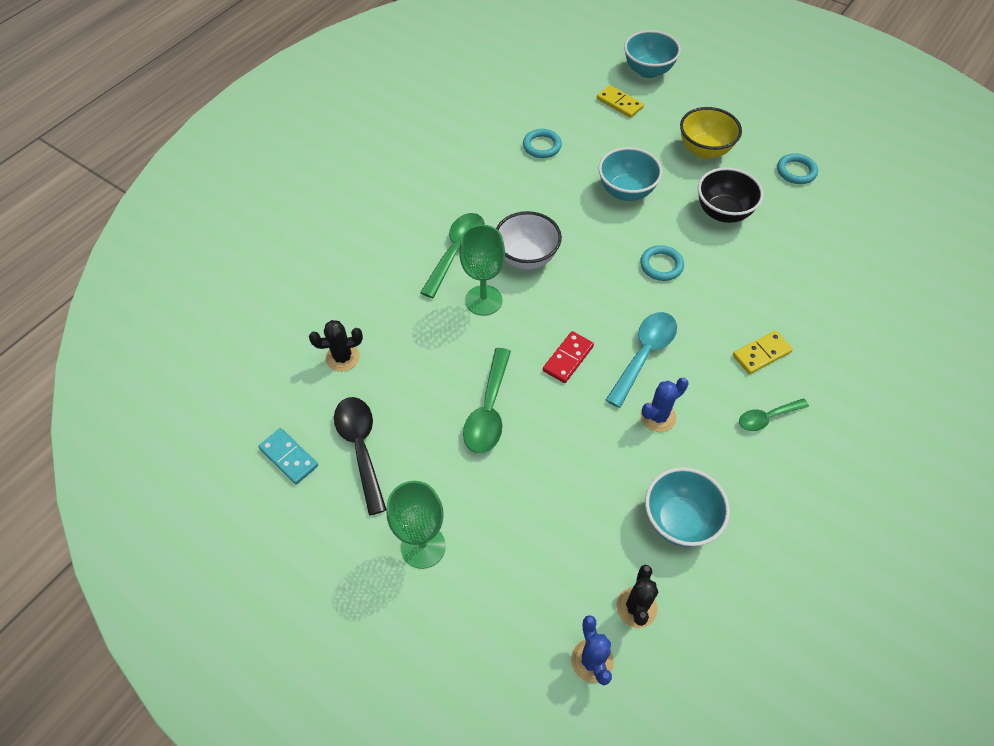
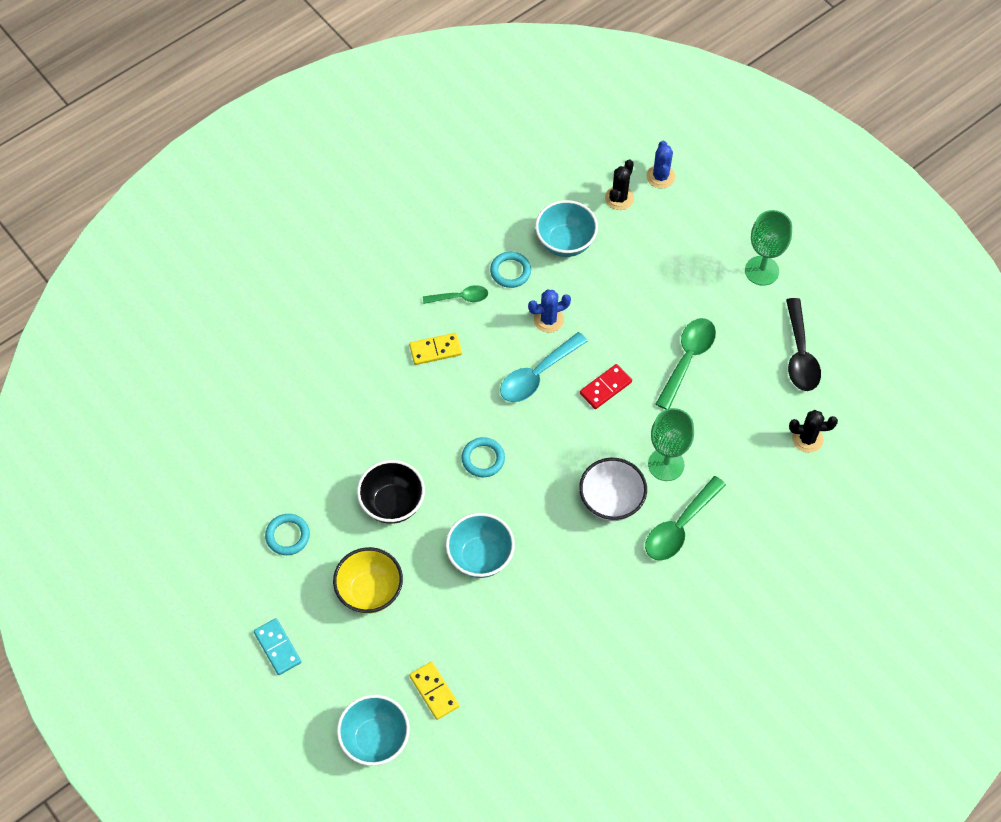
camera: 165 degrees left, 5 degrees up
turquoise domino [259,428,318,484] -> turquoise domino moved to [254,618,301,675]
turquoise ring [523,129,562,158] -> turquoise ring moved to [490,252,531,288]

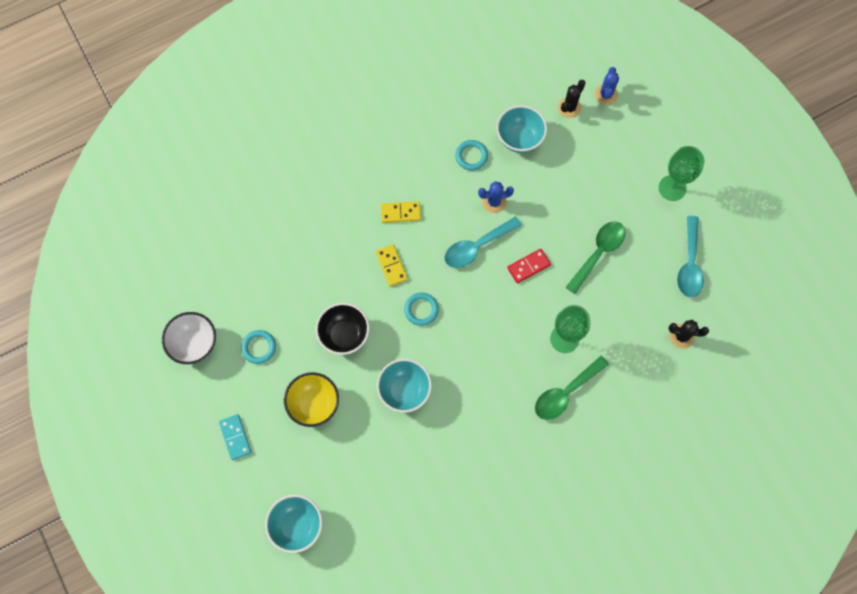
camera: 10 degrees right, 10 degrees up
yellow domino [409,662,459,720] -> yellow domino moved to [376,245,408,286]
green spoon [423,285,488,304] -> none
white bowl [579,458,647,521] -> white bowl moved to [162,312,216,364]
black spoon [786,298,821,391] -> turquoise spoon [677,216,704,297]

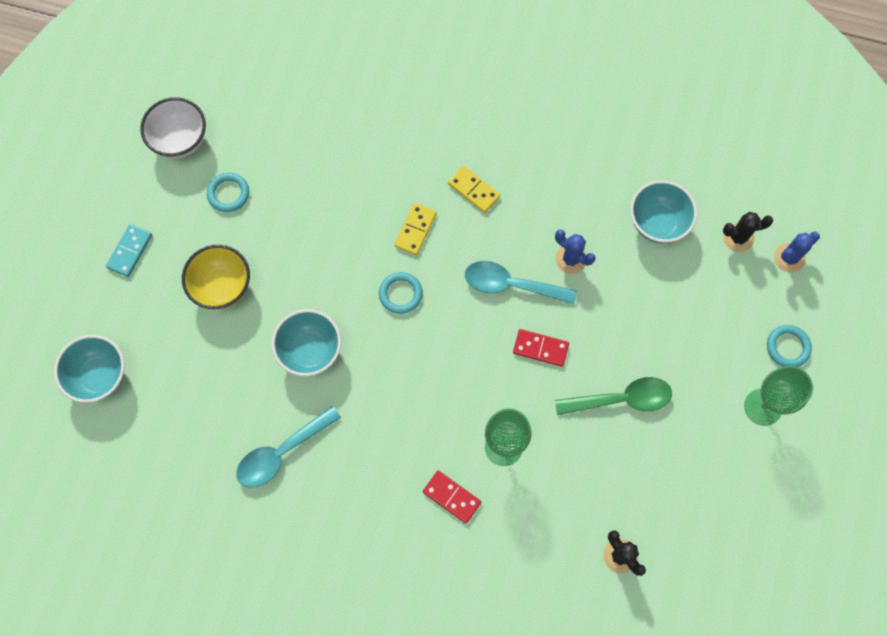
camera: 45 degrees right, 0 degrees up
black bowl [315,303,370,355] -> none
turquoise ring [455,140,488,171] -> turquoise ring moved to [767,325,812,367]
green spoon [535,356,609,420] -> red domino [423,471,481,523]
turquoise spoon [677,216,704,297] -> turquoise spoon moved to [236,406,341,487]

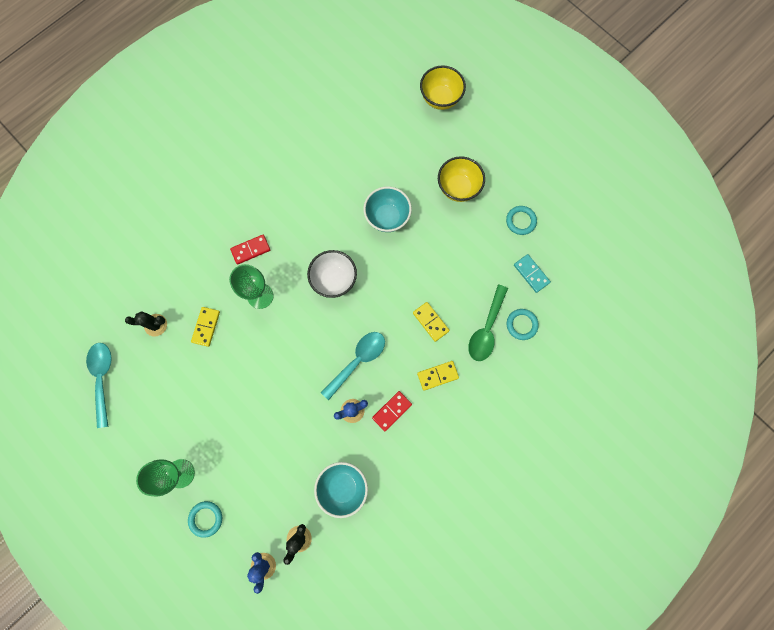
camera: 120 degrees right, 5 degrees up
turquoise bowl [54,335,125,403] -> yellow bowl [420,66,466,110]
turquoise domino [106,224,152,277] -> turquoise domino moved to [514,254,551,293]
white bowl [140,97,206,158] -> white bowl moved to [307,250,357,298]
turquoise spoon [236,406,341,487] -> turquoise spoon moved to [86,343,112,428]
turquoise ring [379,272,423,314] -> turquoise ring moved to [507,309,539,340]
red domino [513,329,569,367] -> red domino moved to [372,391,412,431]
green spoon [555,377,672,415] -> green spoon moved to [468,285,508,361]
none -> yellow domino [191,307,220,347]

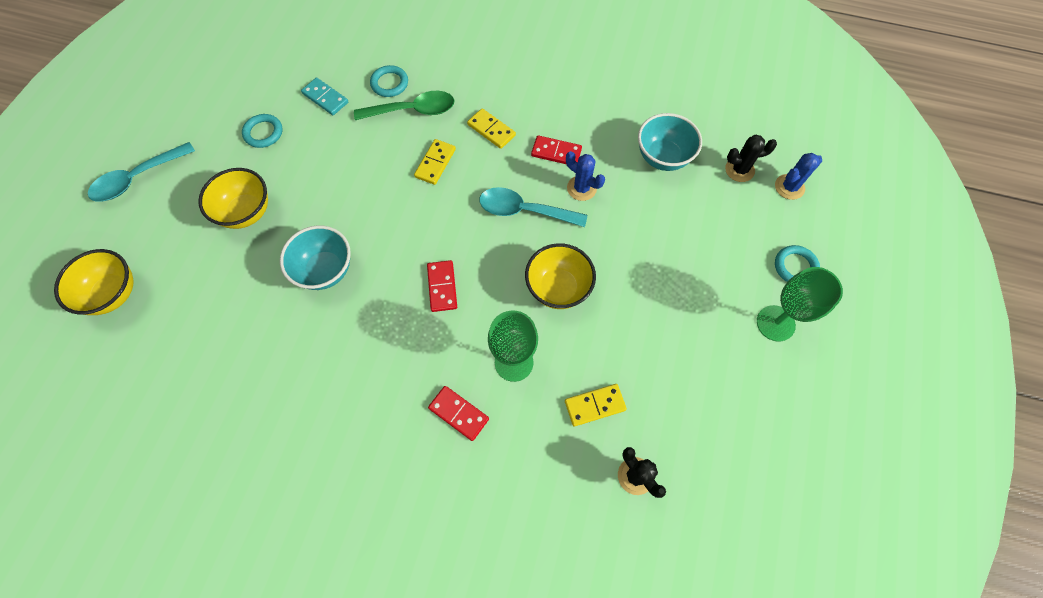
camera: 120 degrees left, 10 degrees down
turquoise spoon [86,343,112,428] -> turquoise spoon moved to [88,142,195,202]
white bowl [307,250,357,298] -> red domino [427,260,457,312]
turquoise domino [514,254,551,293] -> turquoise domino turned 75 degrees counterclockwise [301,77,348,115]
none -> yellow bowl [525,243,596,309]

